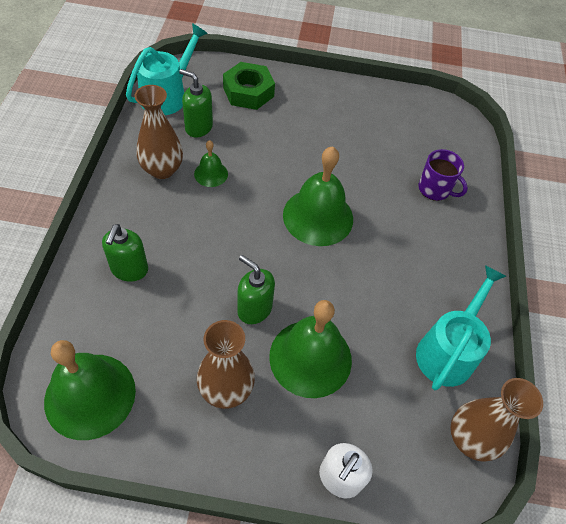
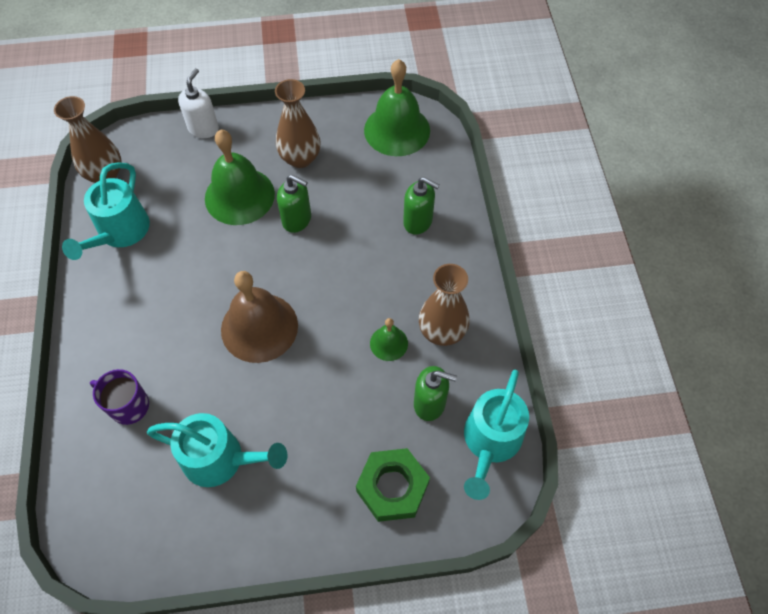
camera: 170 degrees right, 5 degrees up
green soap dispenser [102,224,148,282] -> green soap dispenser turned 120 degrees clockwise [403,177,440,235]
green bell [283,146,353,246] -> brown bell [221,271,298,363]
none -> turquoise watering can [147,413,287,487]

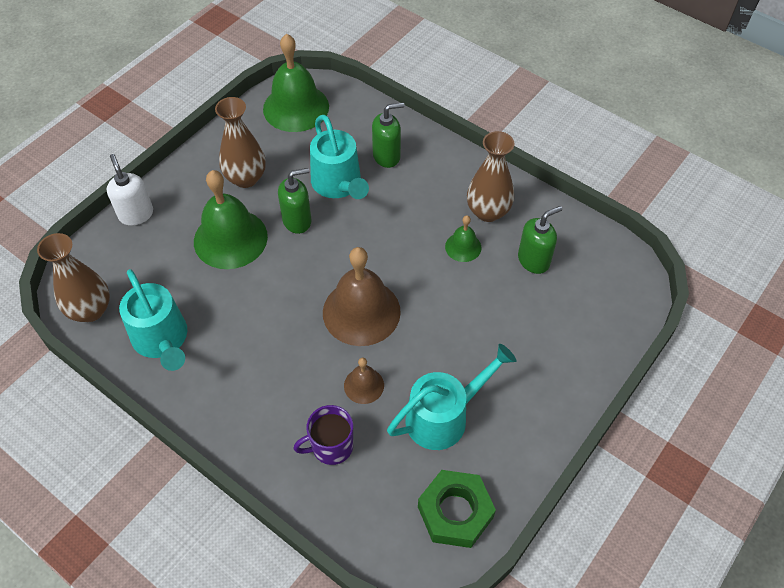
camera: 45 degrees left, 5 degrees down
green nut [356,448,430,522] -> green nut moved to [418,470,496,548]
turquoise watering can [464,369,529,500] -> turquoise watering can moved to [310,115,369,199]
none -> brown bell [344,358,384,404]

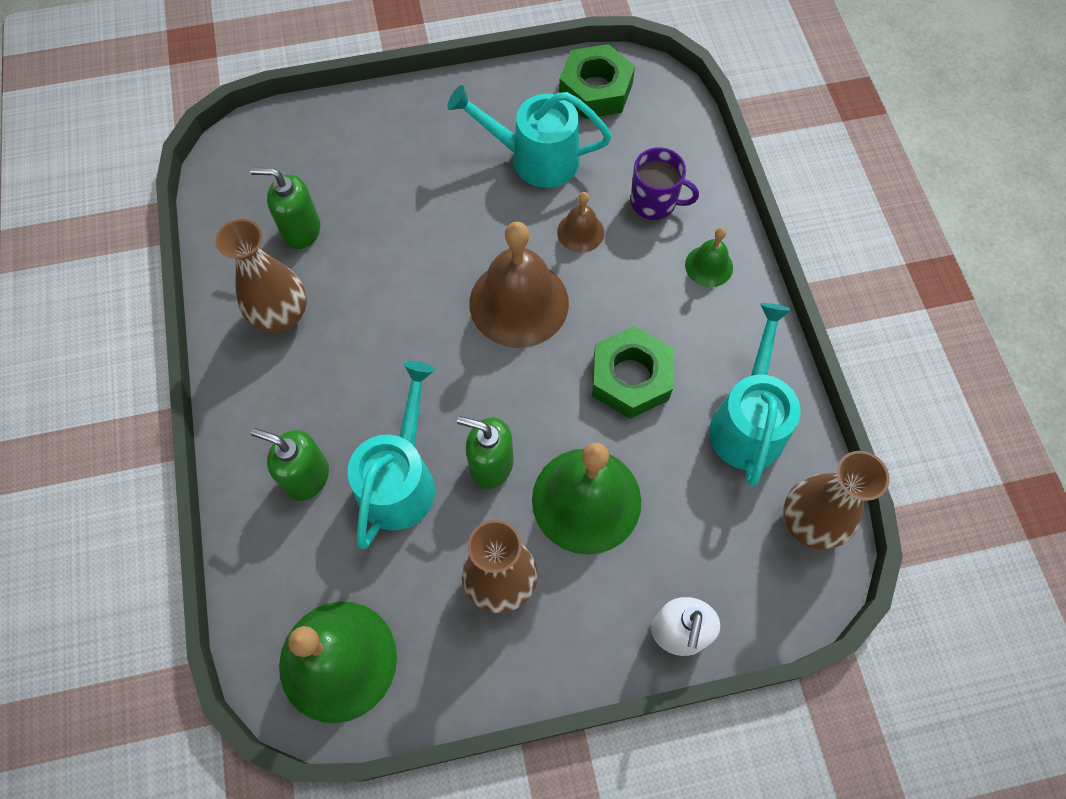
camera: 140 degrees left, 10 degrees up
green bell [445,215,481,262] -> green bell moved to [685,227,733,287]
none -> green nut [592,326,673,419]

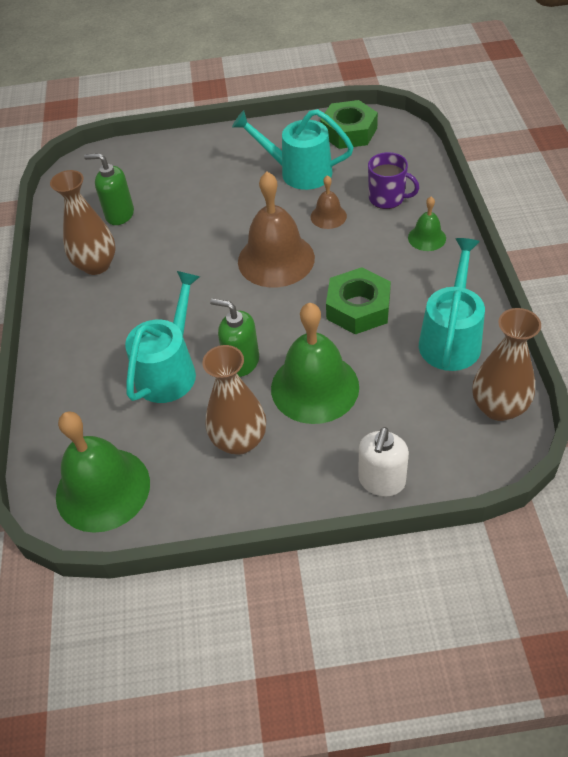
camera: 10 degrees right, 15 degrees down
green soap dispenser [251,428,329,501] -> none

